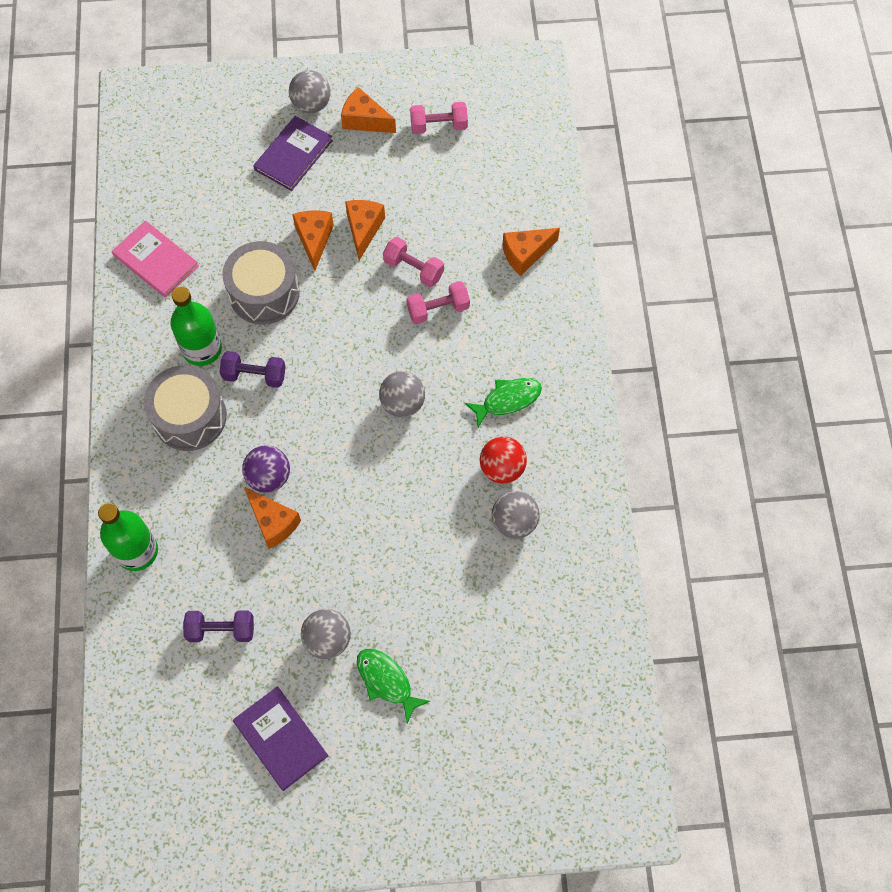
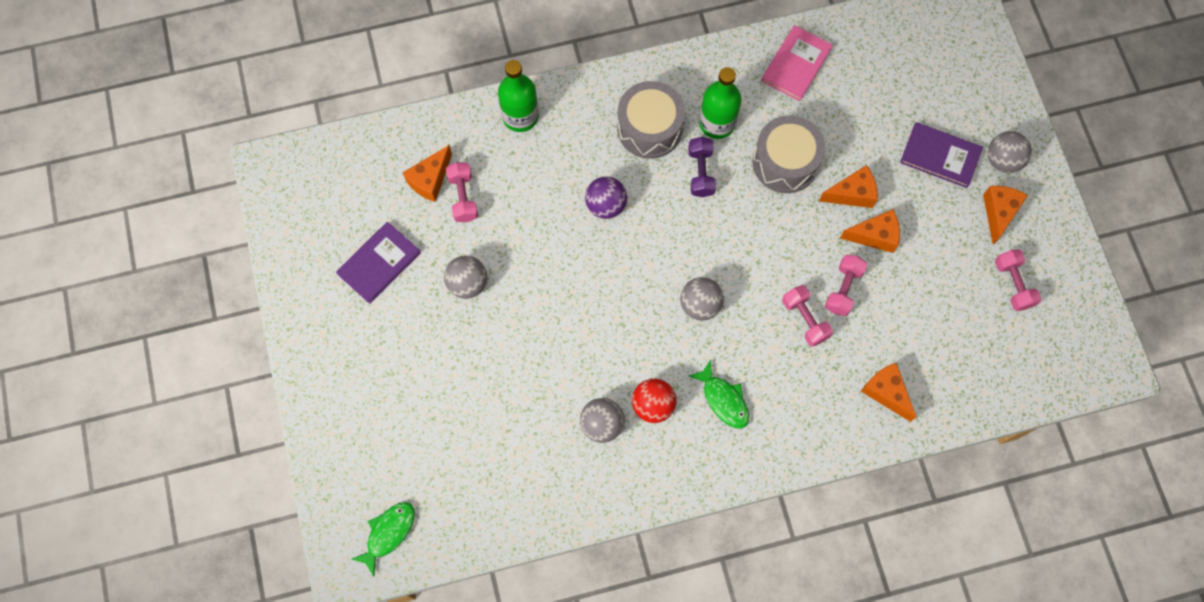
camera: 80 degrees right, 5 degrees up
purple dumbbell [183,610,254,642] -> pink dumbbell [446,162,478,222]
orange cheese [244,487,301,549] -> orange cheese moved to [403,145,452,202]
green fish [357,649,430,723] -> green fish moved to [352,502,415,576]

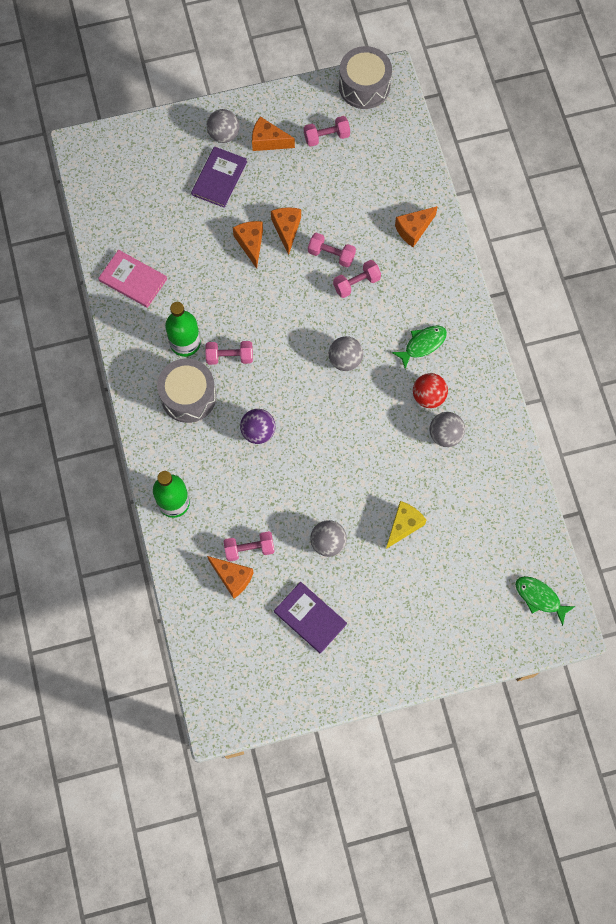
camera: 90 degrees left, 0 degrees up
purple dumbbell [688,137,716,197] -> pink dumbbell [205,341,253,365]
grey drum [752,115,825,193] -> grey drum moved to [339,46,392,109]
none -> yellow cheese [386,501,426,549]

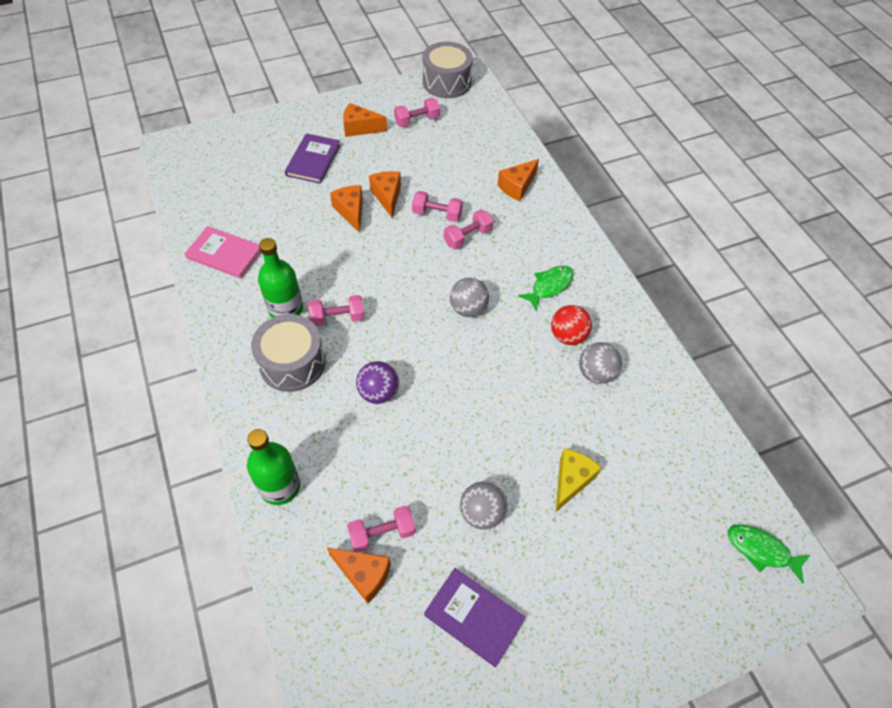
camera: 10 degrees left, 15 degrees down
grey ball [207,109,239,143] -> none

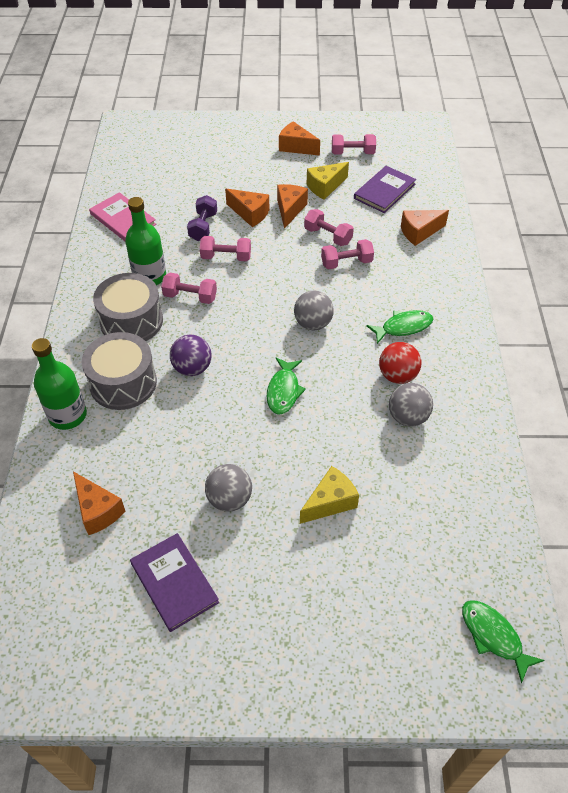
camera: 25 degrees right, 5 degrees down
purple book [285,133,340,184] -> purple book moved to [354,166,416,213]
orange cheese [330,185,363,233] -> orange cheese turned 120 degrees clockwise [225,189,269,227]
pink dumbbell [347,505,416,552] -> pink dumbbell moved to [200,236,251,261]
grey drum [422,42,473,98] -> grey drum moved to [82,332,157,410]
none -> purple dumbbell [187,195,217,241]
none -> green fish [267,358,306,415]
none -> yellow cheese [307,162,349,200]

